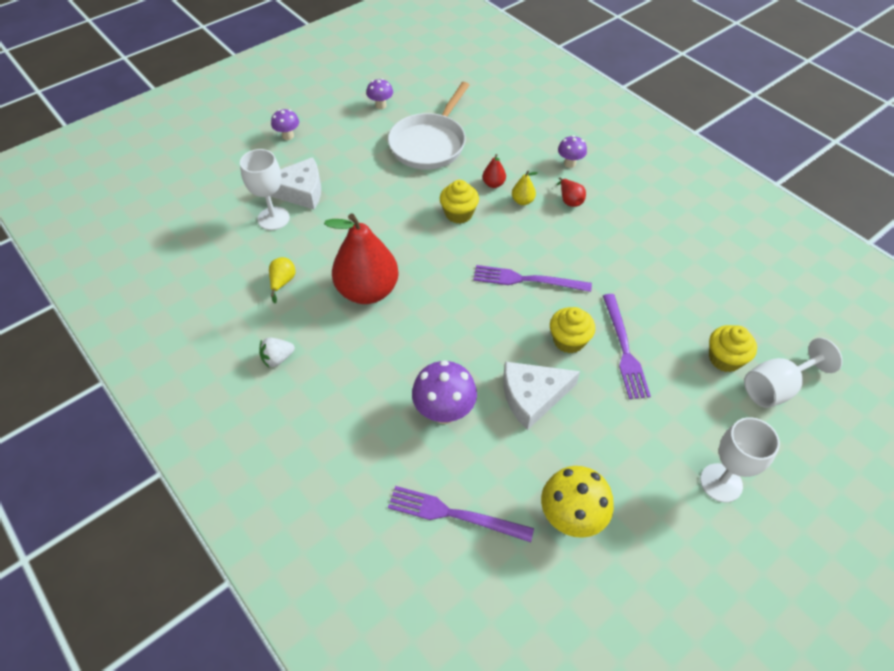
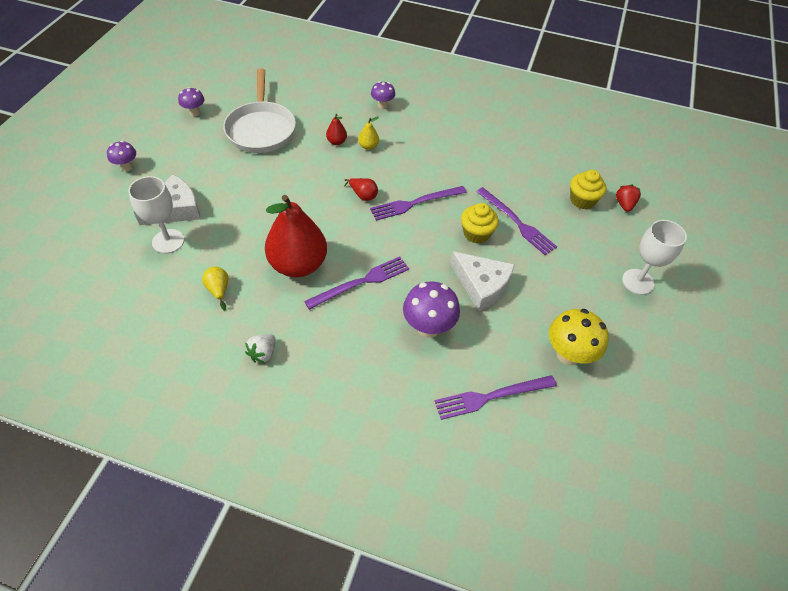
camera: 35 degrees left, 0 degrees up
yellow cupcake [440,180,479,224] -> none
white cheese [503,362,580,430] -> white cheese turned 90 degrees counterclockwise [450,251,515,311]
red pear [557,178,586,207] -> red pear moved to [344,178,378,201]
white goblet [744,338,843,408] -> red strawberry [616,185,641,212]
none -> purple fork [304,257,409,310]

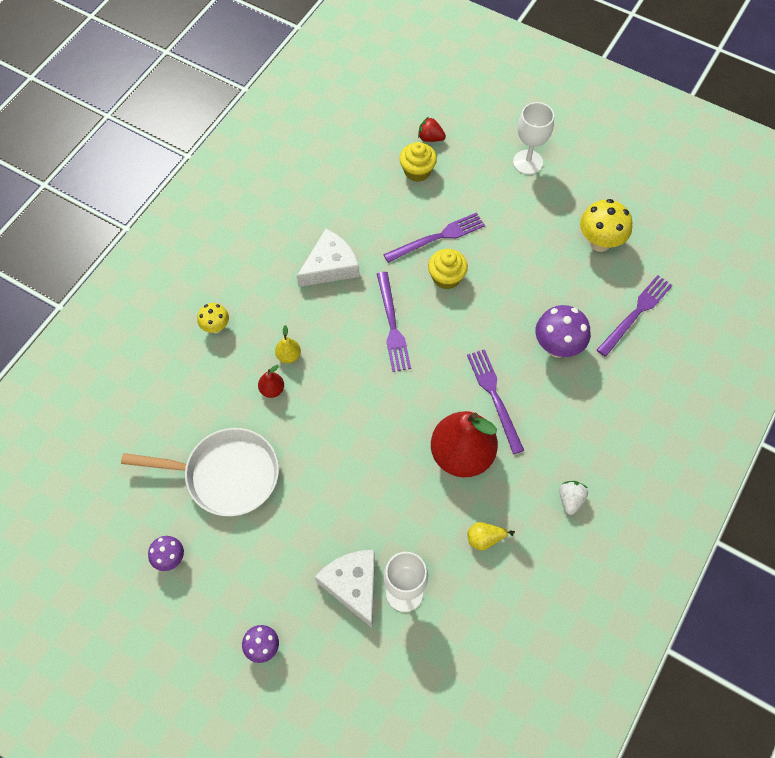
camera: 75 degrees left, 10 degrees up
white strawberry [245,334,276,363] -> white strawberry turned 120 degrees counterclockwise [559,481,588,515]
red pear [344,178,378,201] -> none
purple mushroom [371,81,395,109] -> yellow mushroom [197,303,229,333]
purple fork [435,375,557,420] -> purple fork turned 135 degrees counterclockwise [597,275,673,357]
white cheese [450,251,515,311] -> white cheese moved to [297,229,360,287]

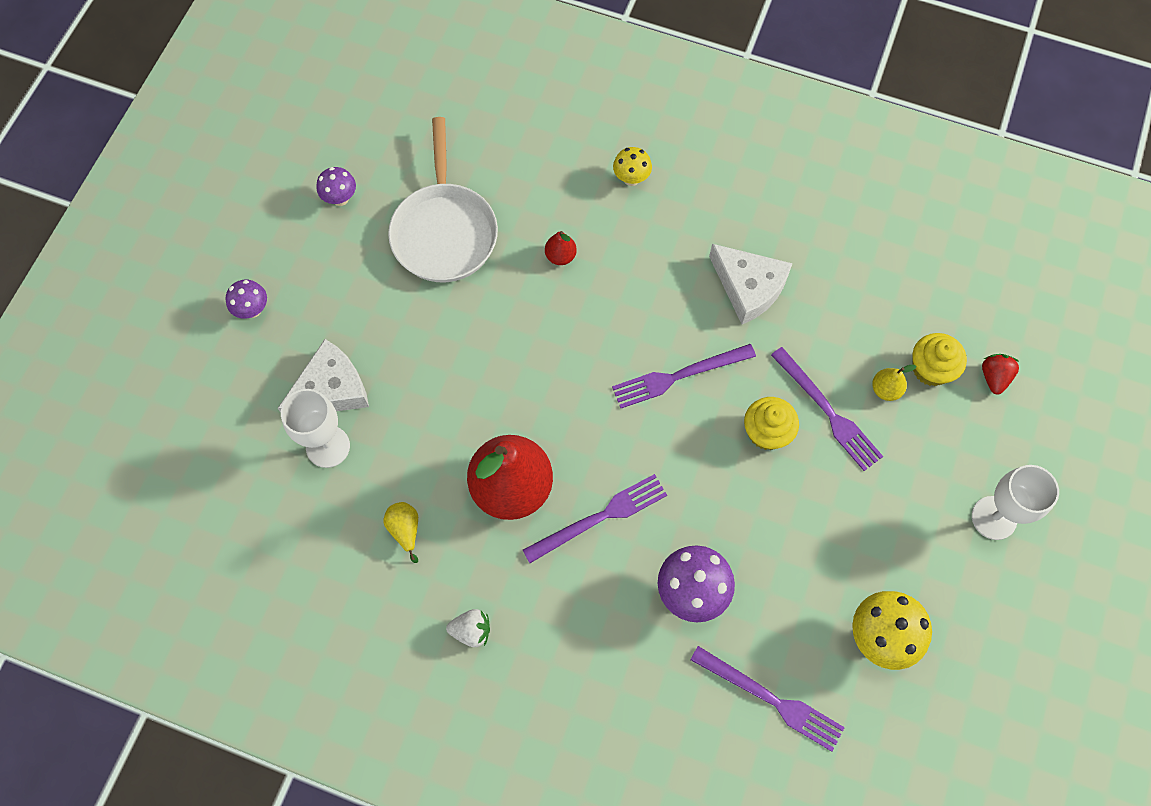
camera: 80 degrees right, 5 degrees up
yellow pear [275,325,301,363] -> yellow pear moved to [872,365,916,401]

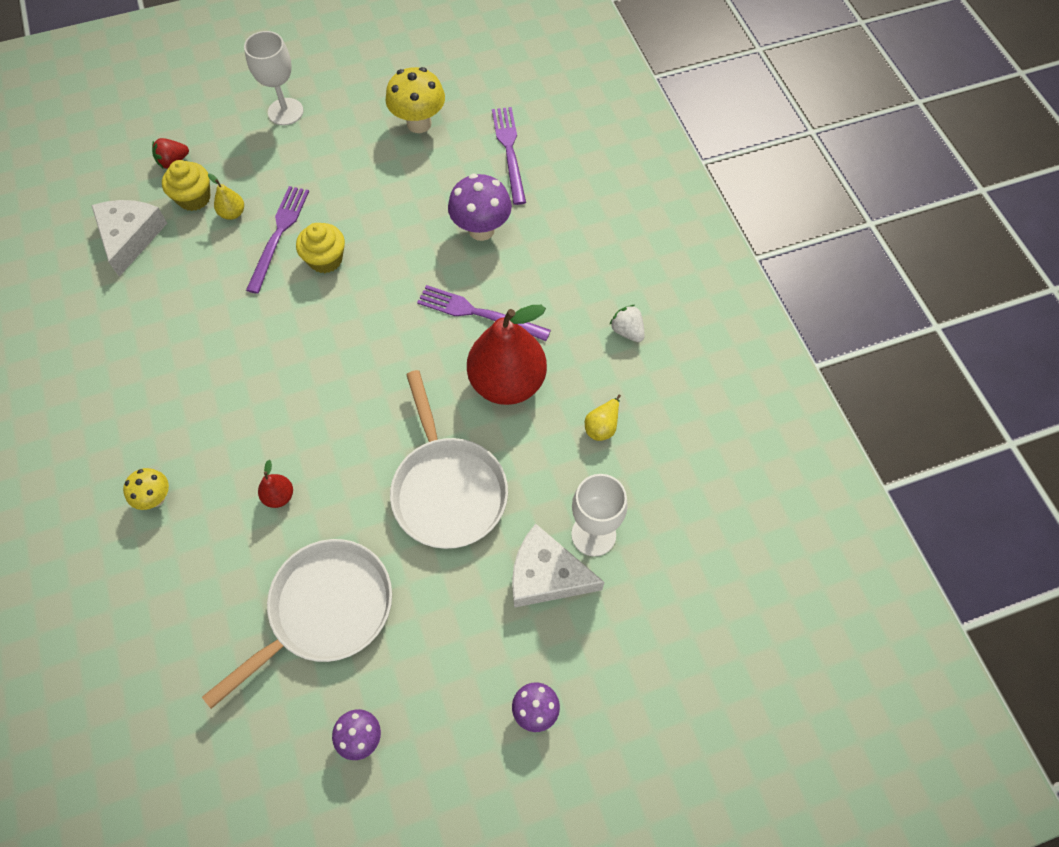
camera: 130 degrees left, 5 degrees down
purple fork [612,344,756,408] -> none
white cheese [709,244,793,324] -> white cheese moved to [91,200,167,277]
none -> white pan [390,370,508,549]

